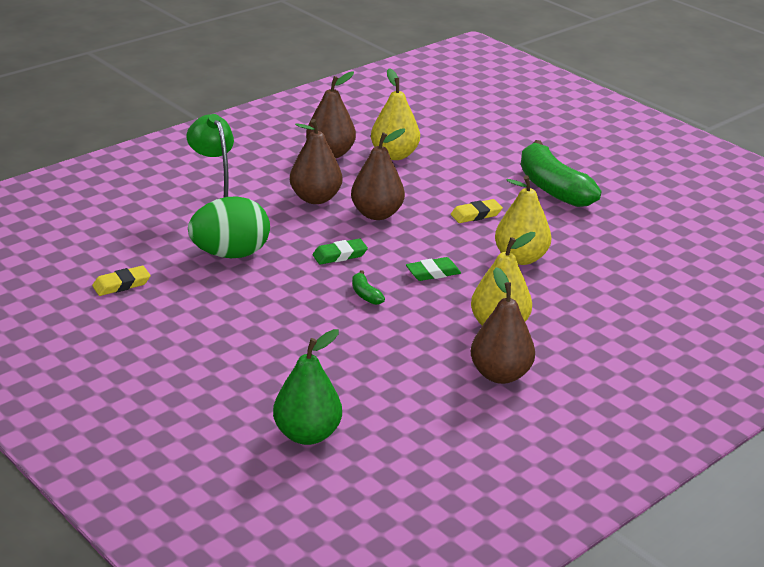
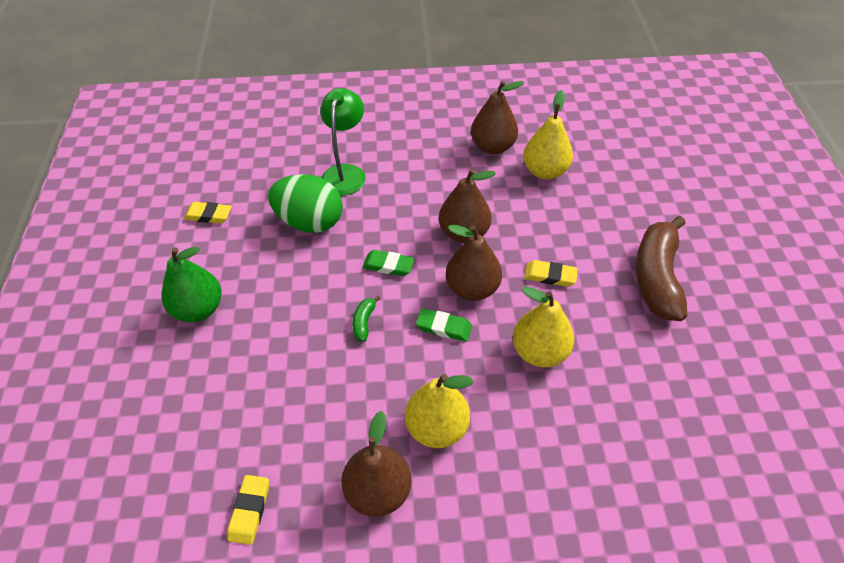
camera: 40 degrees right, 20 degrees up
green pear [273,329,342,445] -> green pear moved to [162,247,222,322]
brown pear [290,119,342,204] -> brown pear moved to [446,225,502,301]
green banana [521,140,601,207] -> brown banana [635,216,687,321]
none -> yellow eraser [227,475,269,545]

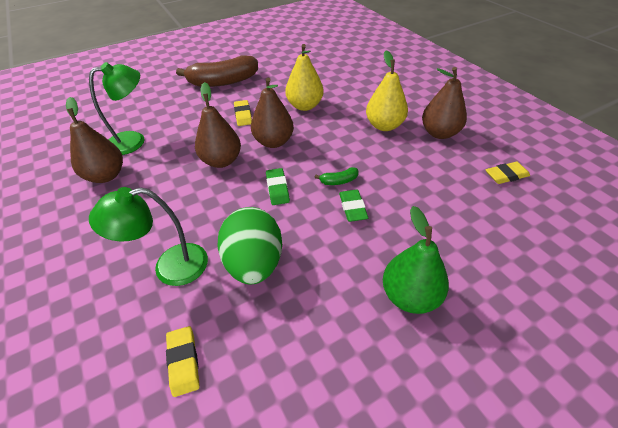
camera: 115 degrees left, 5 degrees down
yellow eraser [184,202,232,223] -> yellow eraser moved to [166,326,200,397]
green eraser [416,308,472,342] -> green eraser moved to [339,190,368,222]
yellow pear [523,90,573,179] -> green lamp [89,62,145,155]

